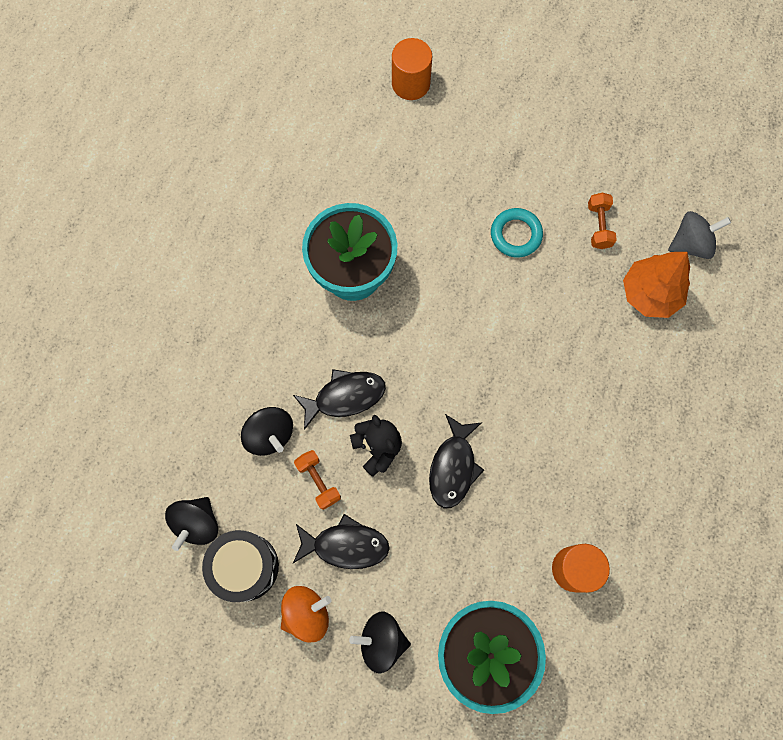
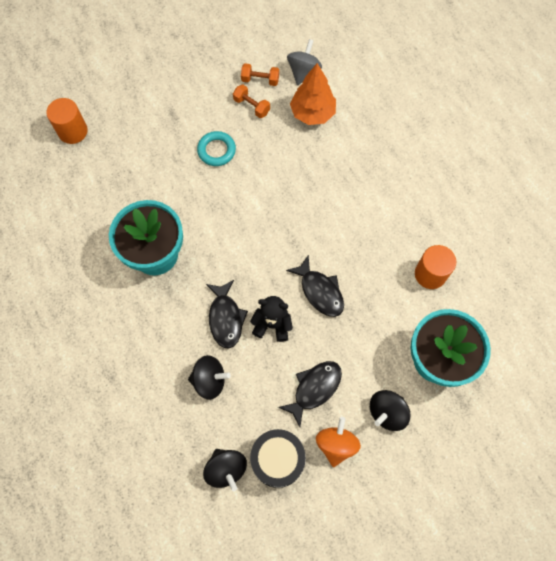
camera: 50 degrees left, 5 degrees down
black fish [293,369,386,430] -> black fish turned 150 degrees clockwise [206,280,248,348]
orange dumbbell [294,450,341,510] -> orange dumbbell moved to [241,63,279,86]

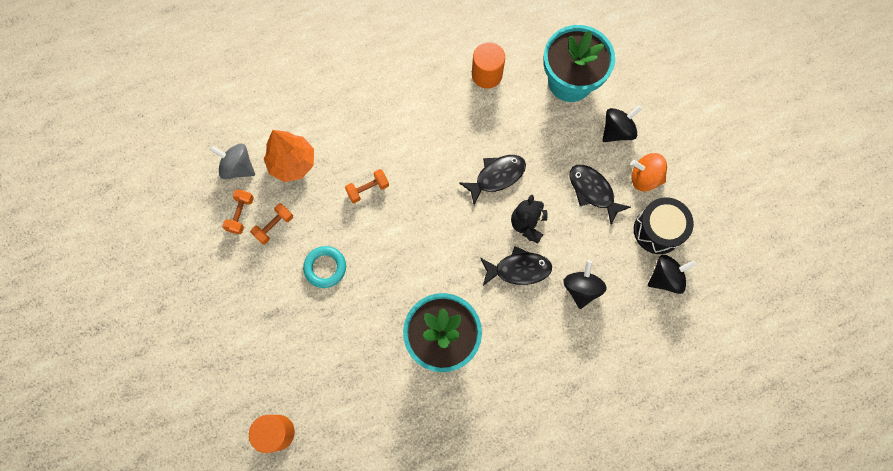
camera: 85 degrees left, 5 degrees up
black spinning top [370,390,411,431] -> black spinning top turned 90 degrees counterclockwise [602,105,642,142]
none -> orange dumbbell [345,169,389,203]

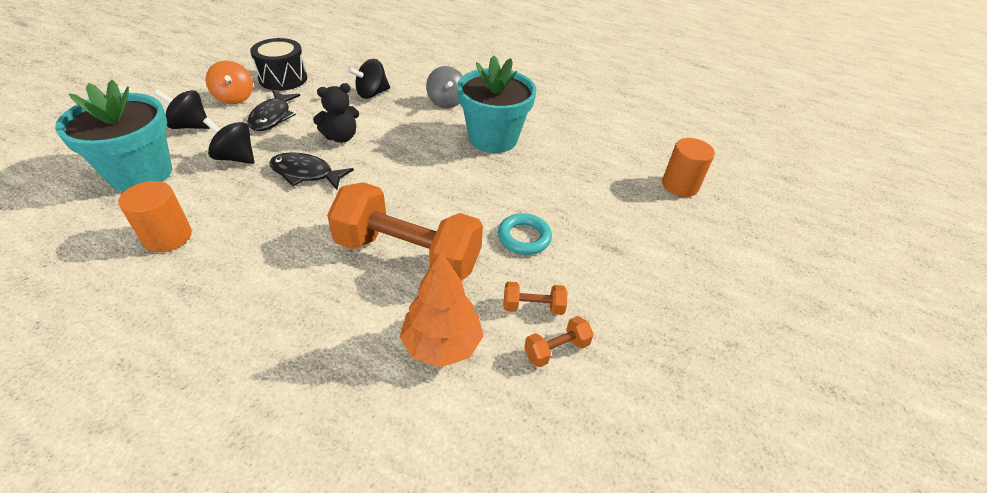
camera: 135 degrees left, 30 degrees down
grey spinning top [210,144,255,179] -> grey spinning top moved to [426,66,463,108]
orange dumbbell [345,169,389,203] -> orange dumbbell [327,182,483,281], size x2.46
black fish [480,246,552,286] -> none
black spinning top [648,255,696,294] -> black spinning top moved to [203,117,255,164]

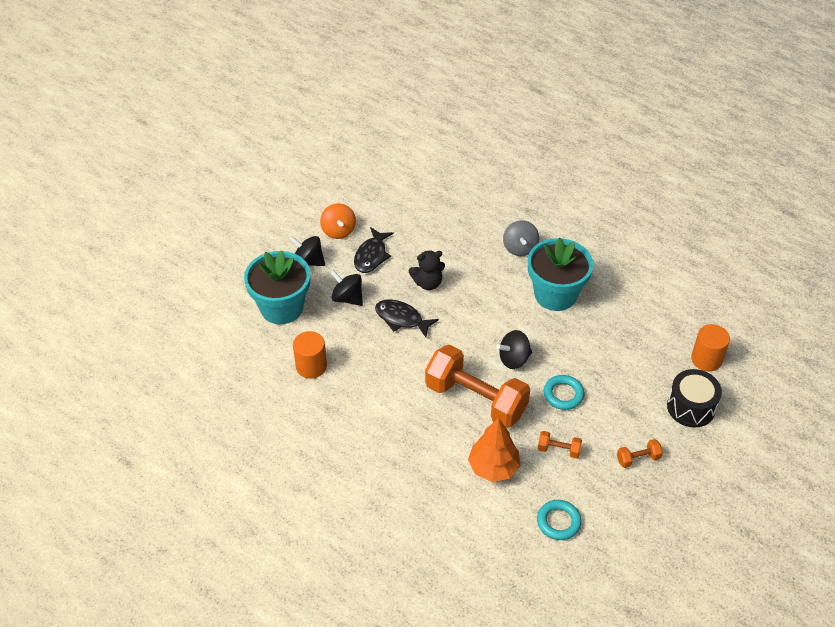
camera: 15 degrees right, 5 degrees up
black drum [250,38,307,91] -> black drum moved to [667,369,722,428]
black spinning top [348,59,390,99] -> black spinning top moved to [496,330,532,369]
orange dumbbell [524,316,594,367] -> orange dumbbell moved to [617,439,663,468]
none -> turquoise ring [537,500,581,540]

